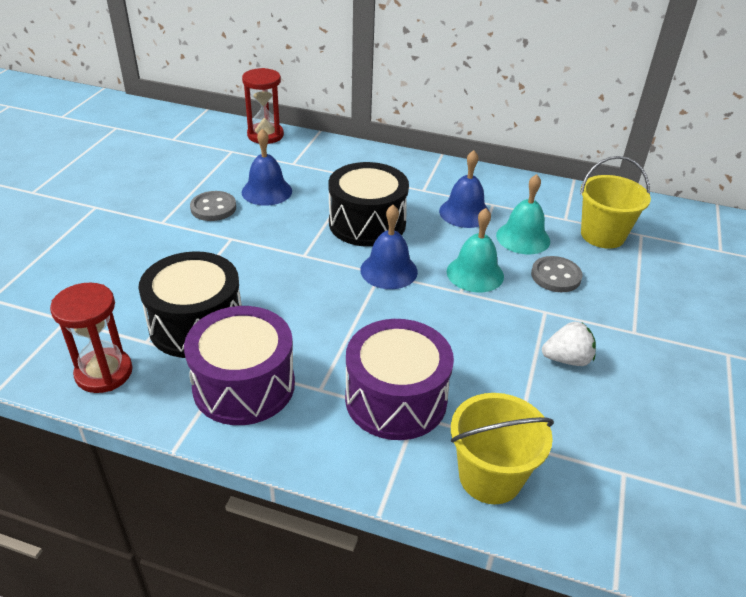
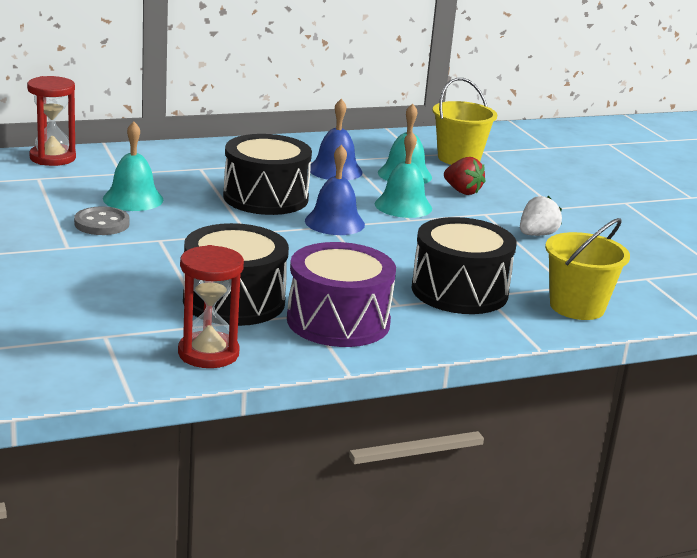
camera: 40 degrees left, 15 degrees down
blue bell [242,129,292,206] -> turquoise bell [103,121,163,211]
purple drum [345,319,454,440] -> black drum [411,217,516,314]
grey button [531,256,583,292] -> red strawberry [444,157,486,195]

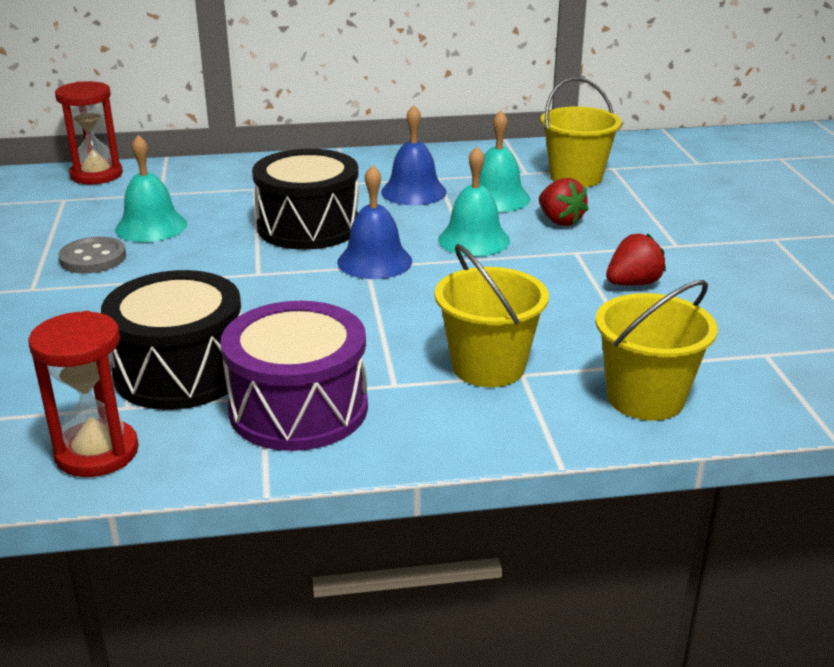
camera: 15 degrees right, 5 degrees up
black drum [411,217,516,314] -> yellow bucket [435,244,549,387]
white strawberry [520,196,562,236] -> red strawberry [606,234,666,286]

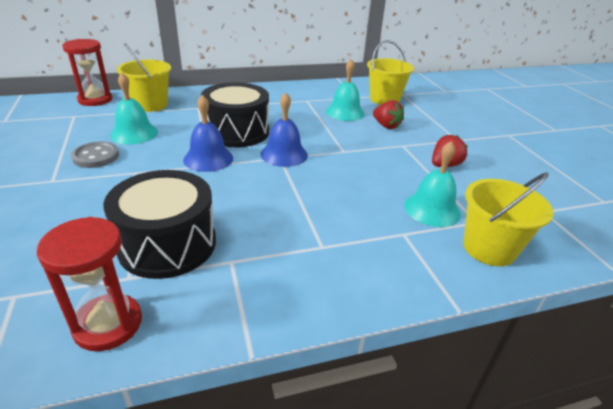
camera: 10 degrees left, 5 degrees up
purple drum [221,301,368,451] -> none
blue bell [381,105,446,205] -> blue bell moved to [183,95,233,172]
yellow bucket [435,244,549,387] -> yellow bucket moved to [117,43,171,112]
turquoise bell [438,147,510,256] -> turquoise bell moved to [404,141,461,227]

